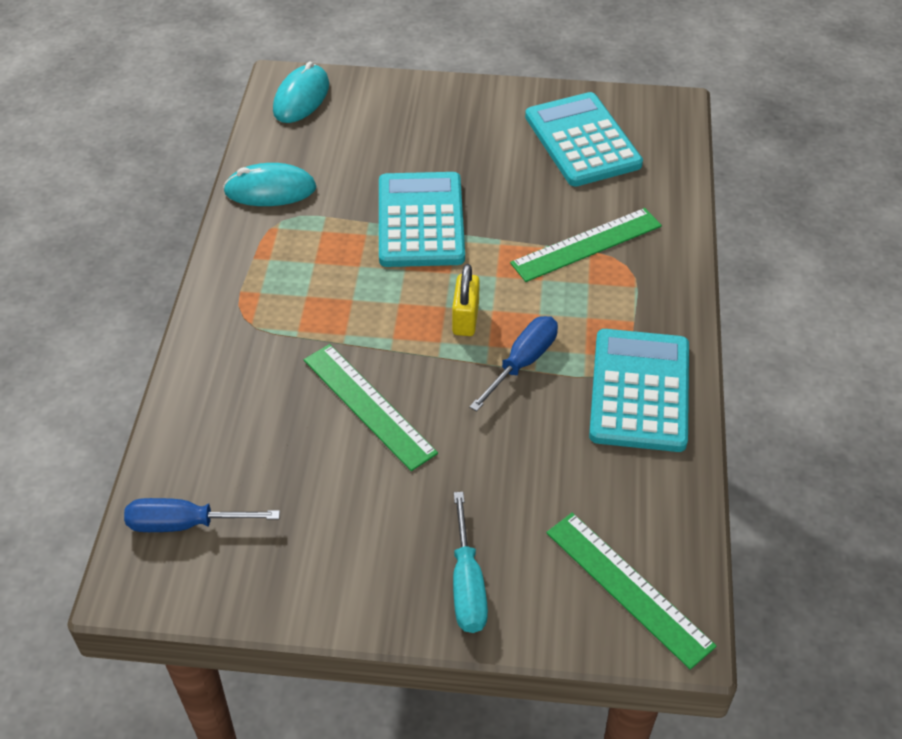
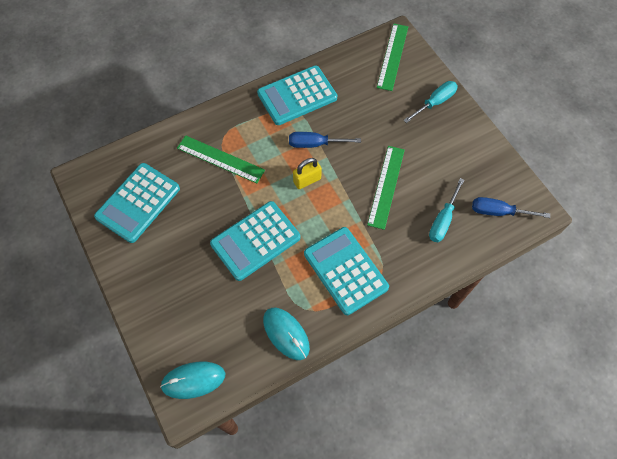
camera: 125 degrees left, 15 degrees up
blue screwdriver [124,498,280,532] -> blue screwdriver turned 135 degrees clockwise [472,197,550,218]
none -> turquoise calculator [304,227,389,315]
none -> turquoise screwdriver [429,178,464,242]

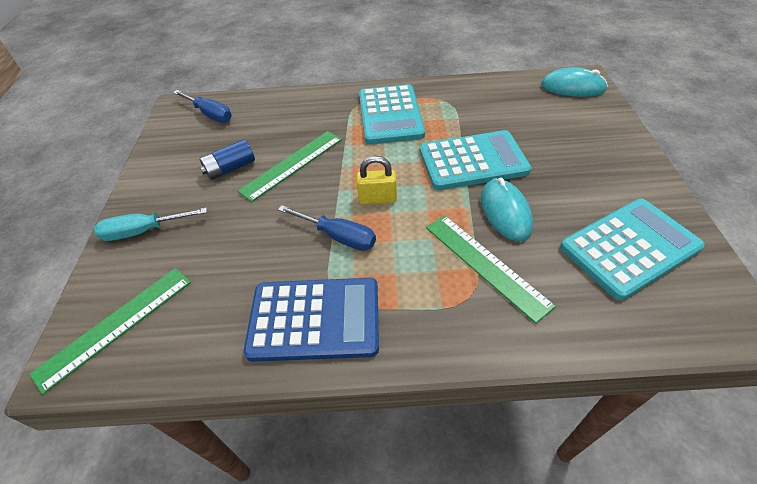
camera: 150 degrees left, 15 degrees down
turquoise calculator [257,65,337,125] -> blue calculator [243,278,379,362]
turquoise mouse [263,308,310,360] -> turquoise mouse moved to [481,178,533,241]
turquoise screwdriver [429,178,464,242] -> none
none -> blue battery [199,139,255,180]

